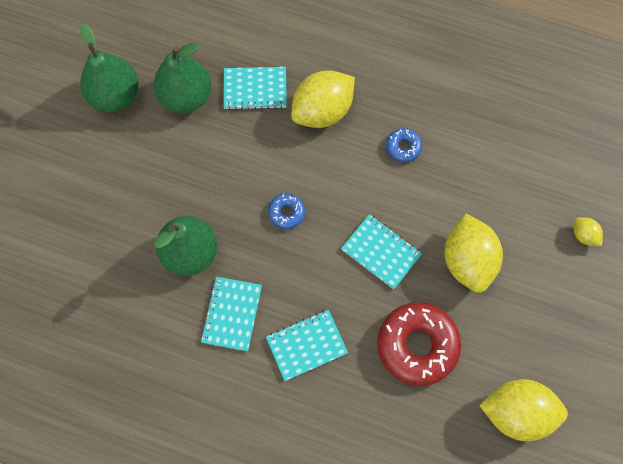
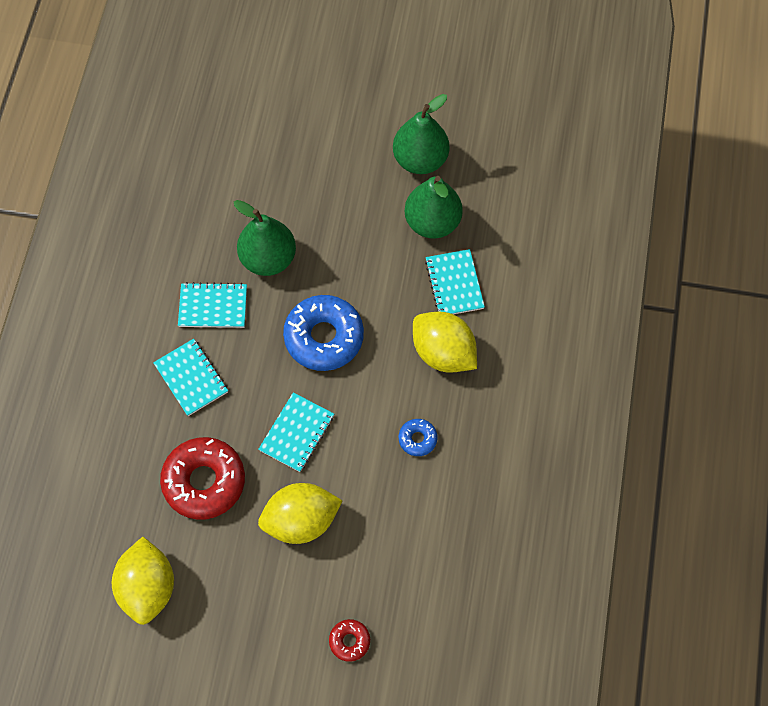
camera: 80 degrees right, 5 degrees down
blue donut [268,193,305,229] -> blue donut [283,295,364,371], size x2.12
yellow lemon [574,217,603,246] -> red donut [329,619,370,662]

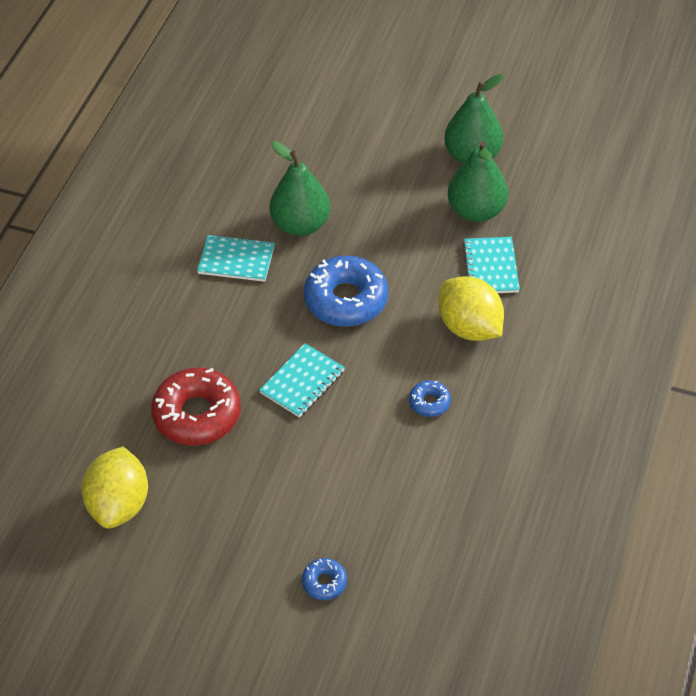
camera: 10 degrees right, 15 degrees down
turquoise notebook [153,339,228,416] -> none
yellow lemon [258,483,342,544] -> none
red donut [329,619,370,662] -> blue donut [302,558,347,600]

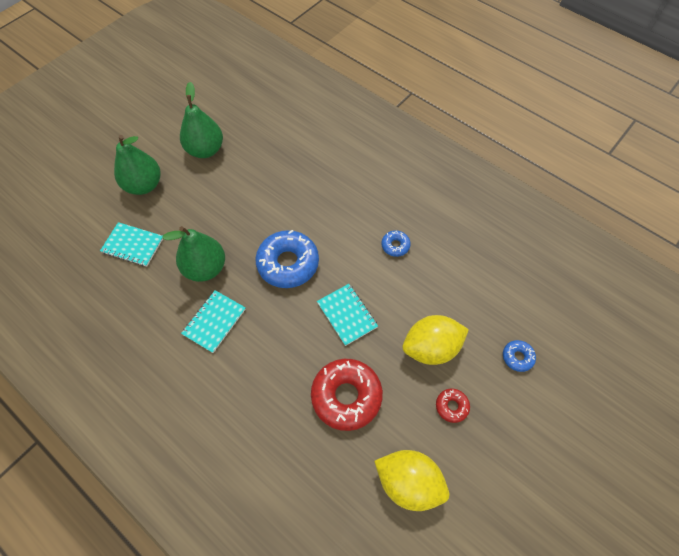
camera: 70 degrees left, 10 degrees up
yellow lemon [438,276,504,341] -> yellow lemon moved to [403,315,469,365]
green pear [448,141,508,222] -> green pear moved to [114,135,161,195]
turquoise notebook [463,237,520,293] -> turquoise notebook moved to [100,222,163,267]
none -> red donut [436,389,470,423]

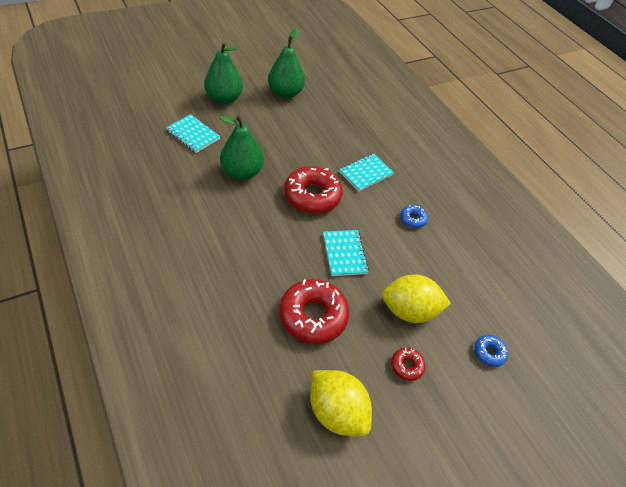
camera: 15 degrees right, 10 degrees down
turquoise notebook [181,290,246,353] -> turquoise notebook moved to [339,153,394,191]
blue donut [255,230,319,288] -> red donut [284,166,343,214]

